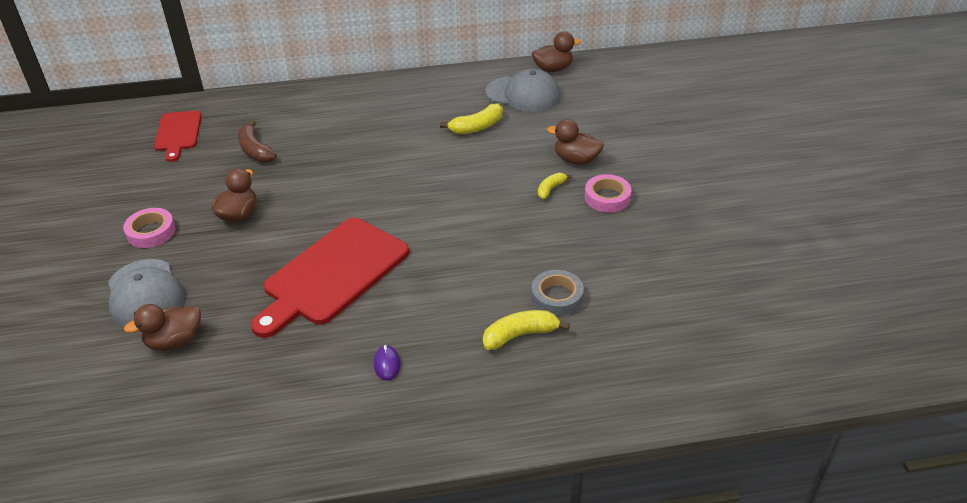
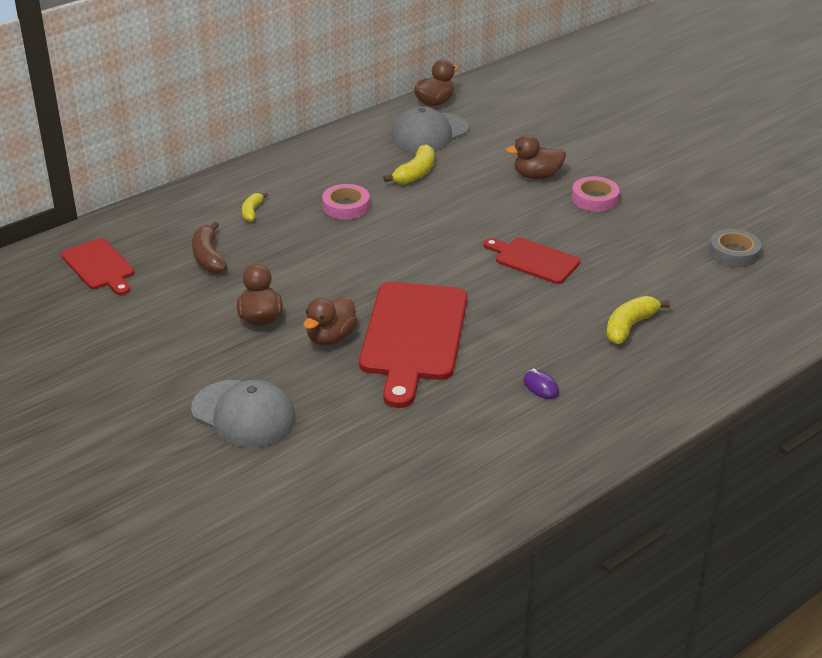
camera: 30 degrees left, 5 degrees down
pink tape [123,208,175,248] -> pink tape moved to [322,184,370,220]
brown duck [124,304,201,351] -> brown duck moved to [303,296,358,345]
brown banana [238,120,276,163] -> brown banana turned 45 degrees clockwise [192,222,227,274]
grey cap [485,69,560,112] -> grey cap turned 150 degrees clockwise [391,106,469,152]
grey tape [531,270,584,316] -> grey tape moved to [709,229,761,267]
yellow banana [538,173,572,199] -> yellow banana moved to [242,193,268,222]
none -> red cutting board [484,238,580,284]

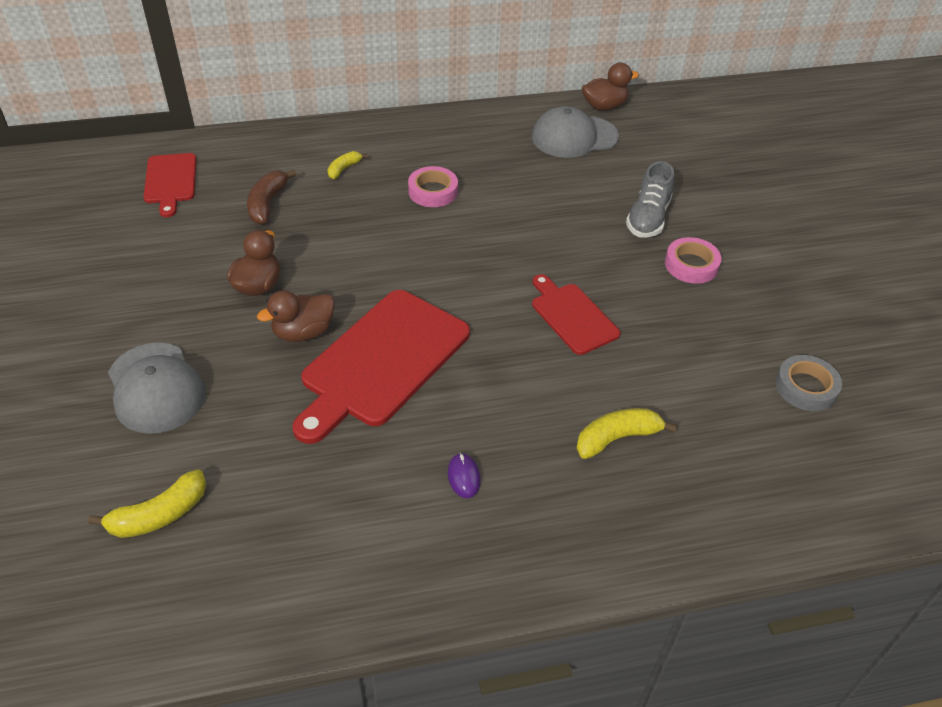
camera: 25 degrees right, 10 degrees up
yellow banana [383,144,434,185] -> yellow banana moved to [88,470,206,538]
brown duck [506,135,566,179] -> grey shoe [626,161,674,238]

